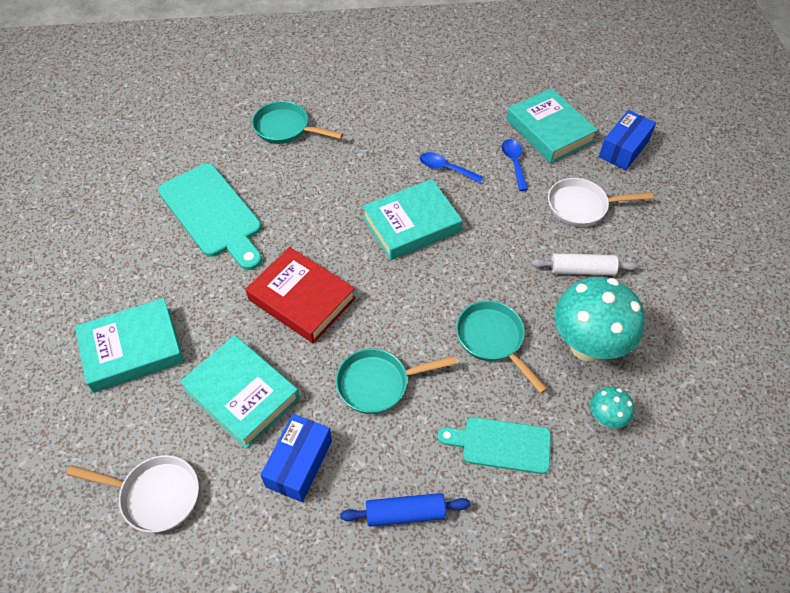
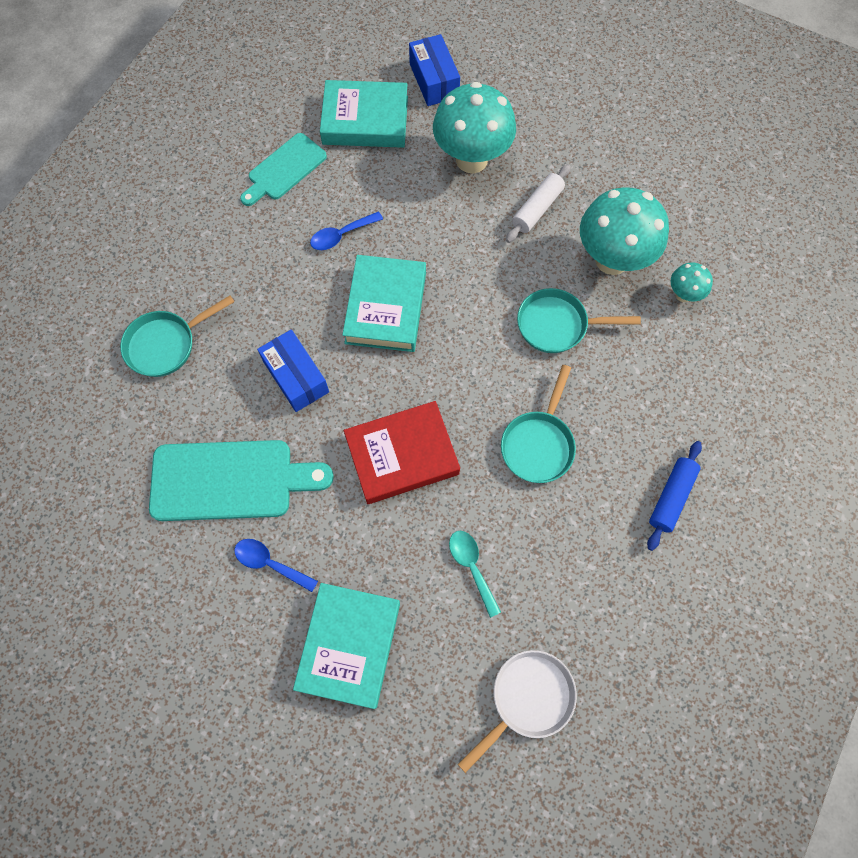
camera: 55 degrees left, 15 degrees up
turquoise book [180,335,300,449] -> turquoise spoon [449,531,501,618]
blue box [261,414,332,502] -> blue box moved to [257,330,329,412]
turquoise cutting board [438,417,551,474] -> turquoise cutting board moved to [240,133,327,206]
blue spoon [502,139,528,191] -> blue spoon moved to [234,539,318,592]
white pan [548,178,654,227] -> turquoise mushroom [433,82,516,173]

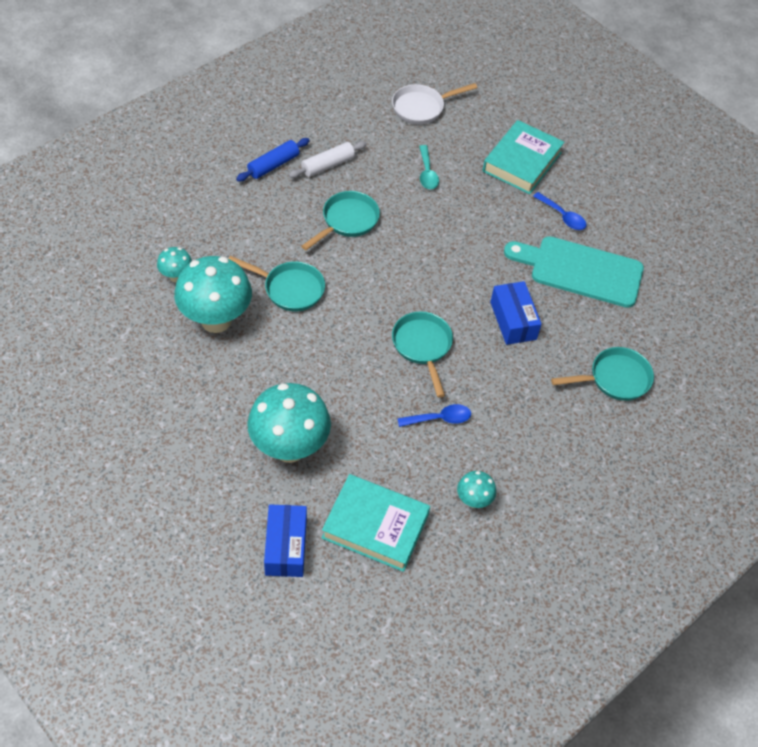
camera: 165 degrees left, 15 degrees down
turquoise cutting board [240,133,327,206] -> turquoise mushroom [457,471,496,508]
turquoise book [342,255,426,352] -> turquoise pan [392,312,453,398]
red book [344,401,460,504] -> none
white rolling pin [506,164,570,243] -> white rolling pin moved to [289,141,367,178]

